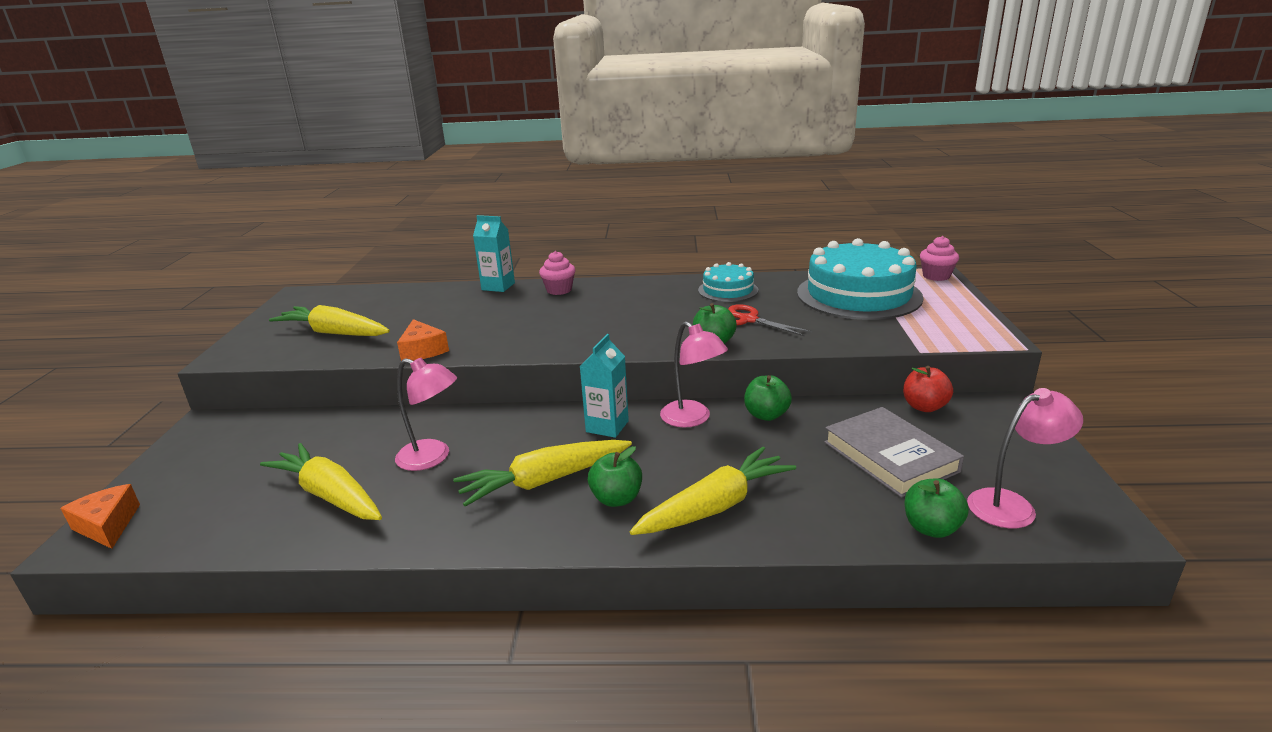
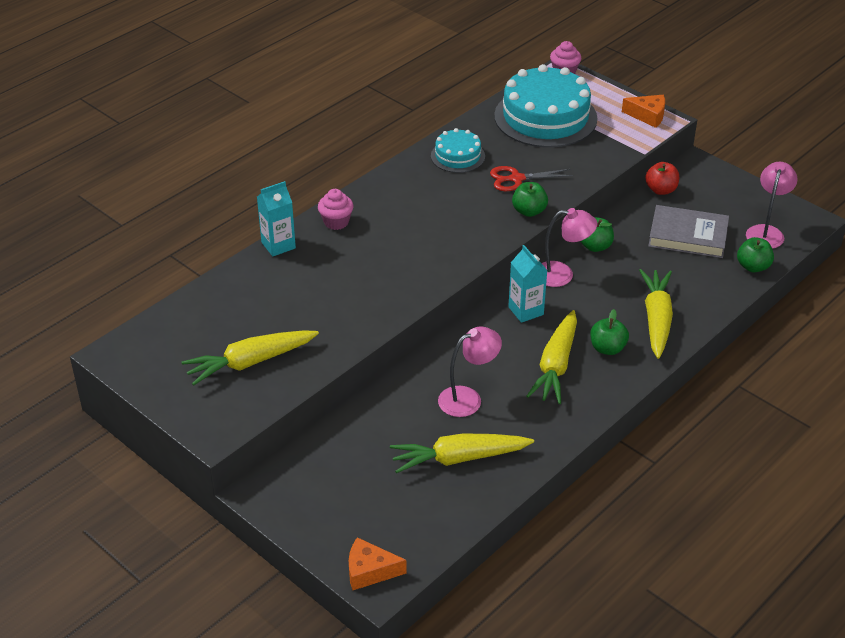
camera: 50 degrees left, 15 degrees up
orange cheese [397,319,449,361] -> orange cheese moved to [622,95,665,128]

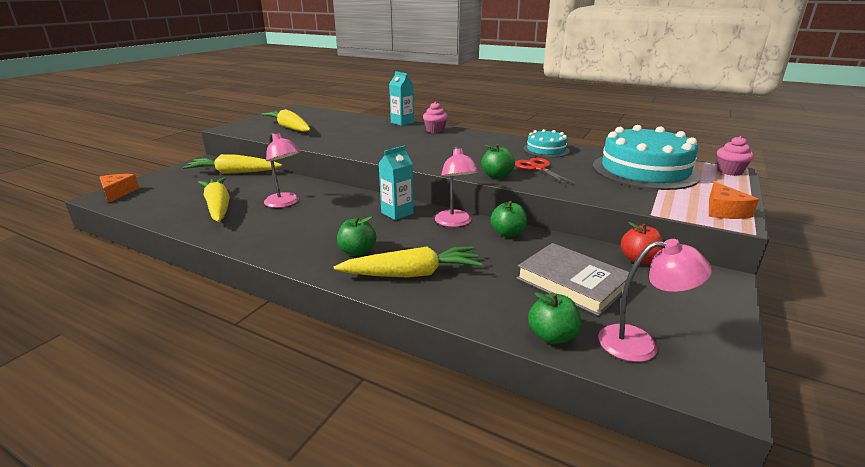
camera: 75 degrees right, 15 degrees down
yellow carrot [526,310,577,404] -> yellow carrot moved to [183,154,282,174]
grey book [648,205,729,258] -> grey book turned 45 degrees counterclockwise [517,243,630,316]

